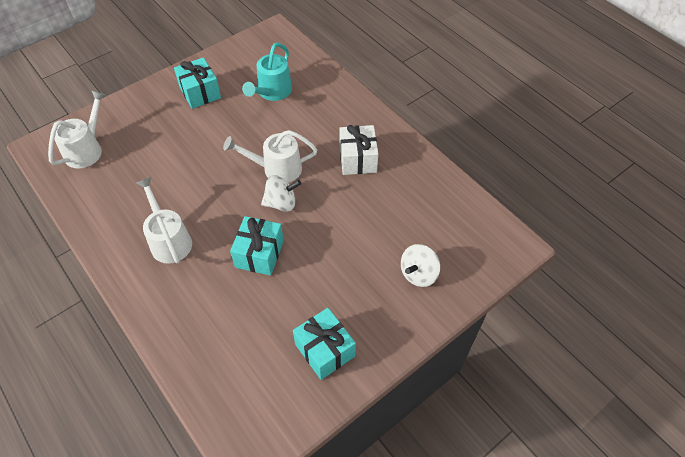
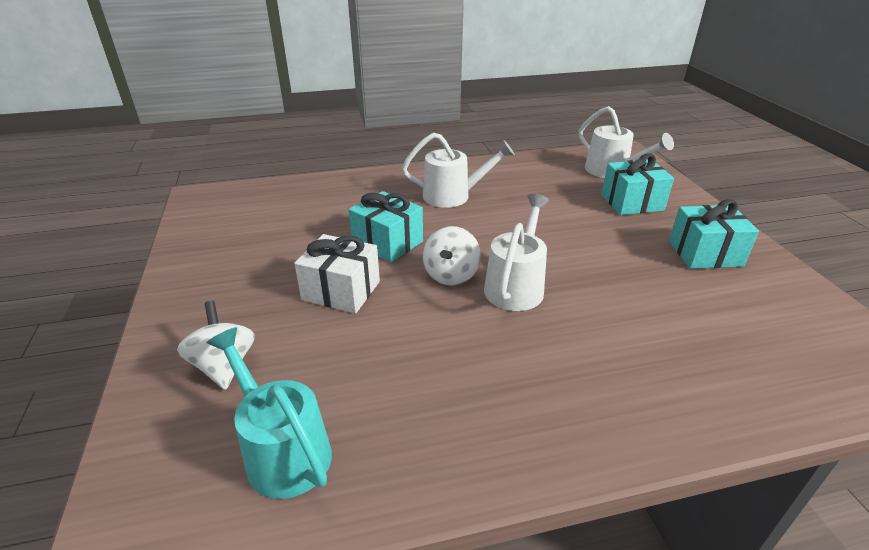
camera: 115 degrees right, 20 degrees down
turquoise watering can [242,42,292,101] -> turquoise watering can moved to [207,327,332,499]
turquoise gift [293,308,356,380] -> turquoise gift moved to [601,153,674,215]
white gift [339,125,378,175] -> white gift moved to [294,234,380,314]

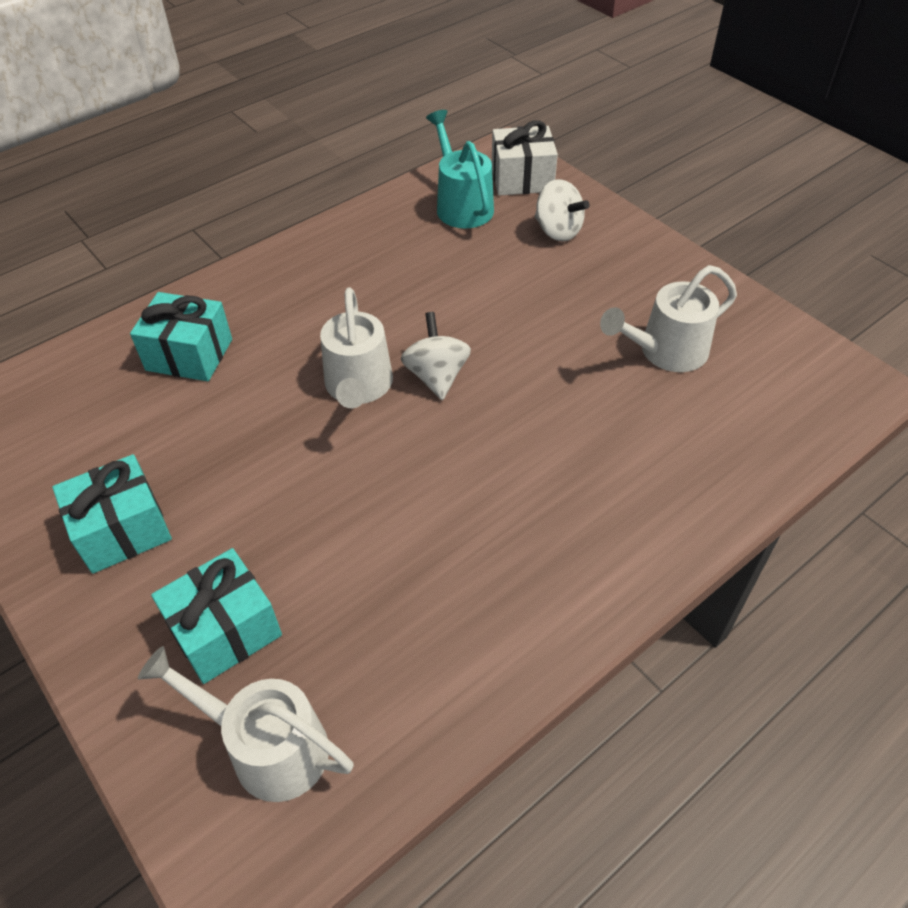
camera: 155 degrees right, 15 degrees up
turquoise watering can [207,327,332,499] -> turquoise watering can turned 135 degrees counterclockwise [426,110,494,228]
white gift [294,234,380,314] -> white gift moved to [492,120,558,196]
turquoise gift [349,191,423,262] -> turquoise gift moved to [130,292,232,381]
white watering can [402,133,515,208] -> white watering can moved to [600,265,737,372]

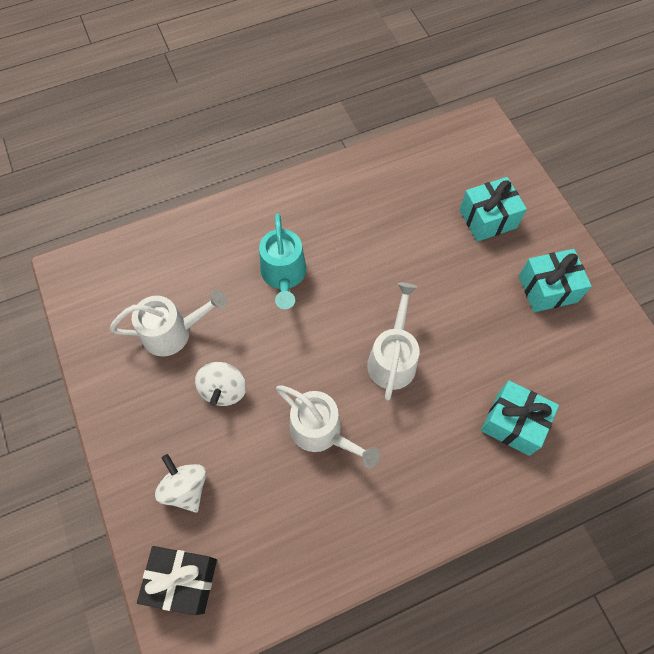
camera: 165 degrees left, 15 degrees up
white watering can [138,646,354,802] -> white watering can moved to [276,385,380,468]
white spinning top [401,312,471,400] -> white spinning top moved to [195,362,246,406]
turquoise watering can [426,110,494,228] -> turquoise watering can moved to [259,213,306,309]
white gift [492,120,558,196] -> black gift [137,546,217,615]

